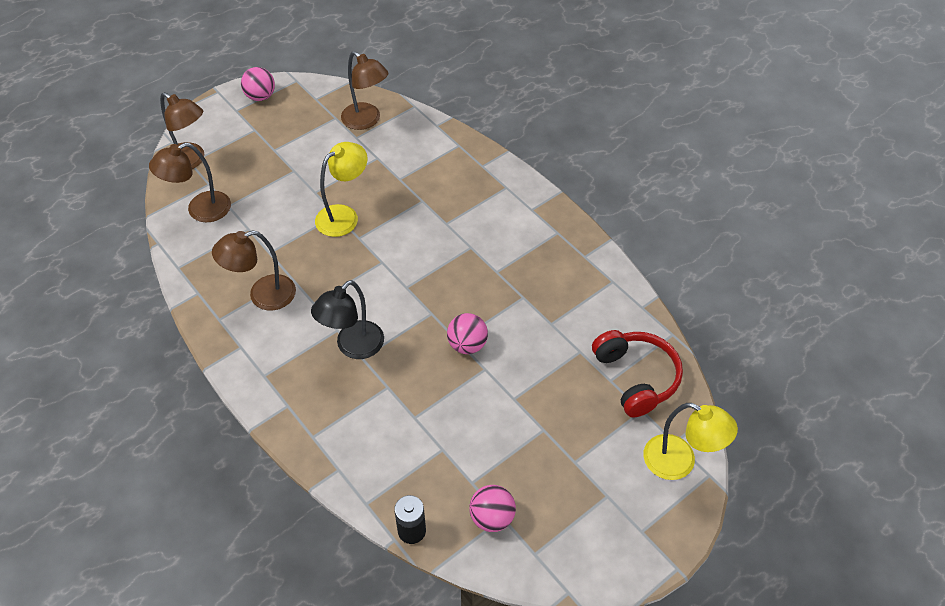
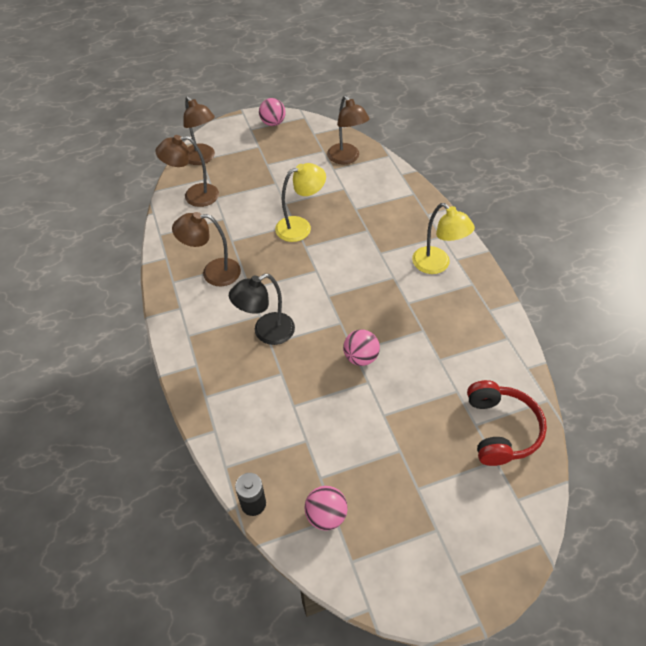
camera: 20 degrees right, 0 degrees up
yellow lamp [643,403,738,480] -> yellow lamp moved to [412,203,475,274]

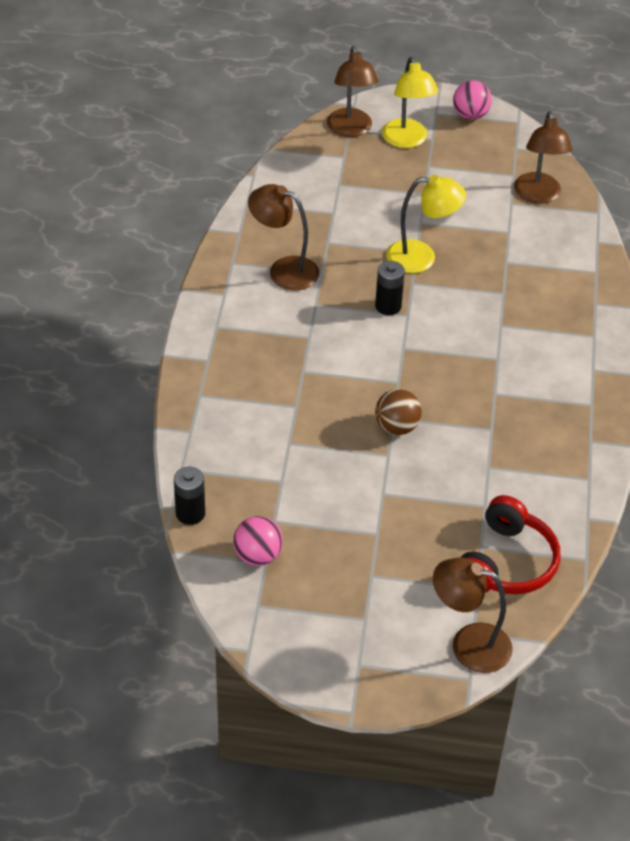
camera: 25 degrees right, 5 degrees down
brown lamp [155,135,219,207] -> brown lamp moved to [433,558,513,673]
black lamp [229,274,295,345] -> none
pink ball [343,329,380,366] -> brown ball [375,389,422,435]
yellow lamp [412,203,475,274] -> yellow lamp moved to [382,57,438,148]
none -> black battery [375,261,405,315]

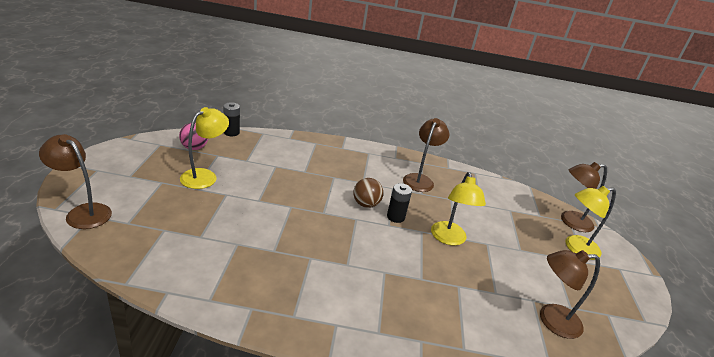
camera: 85 degrees right, 15 degrees down
brown ball [375,389,422,435] -> brown ball moved to [353,178,383,208]
brown lamp [433,558,513,673] -> brown lamp turned 75 degrees counterclockwise [39,134,112,229]
pink ball [453,81,492,120] -> none
red headphones [460,495,561,594] -> none
none -> yellow lamp [180,107,229,189]

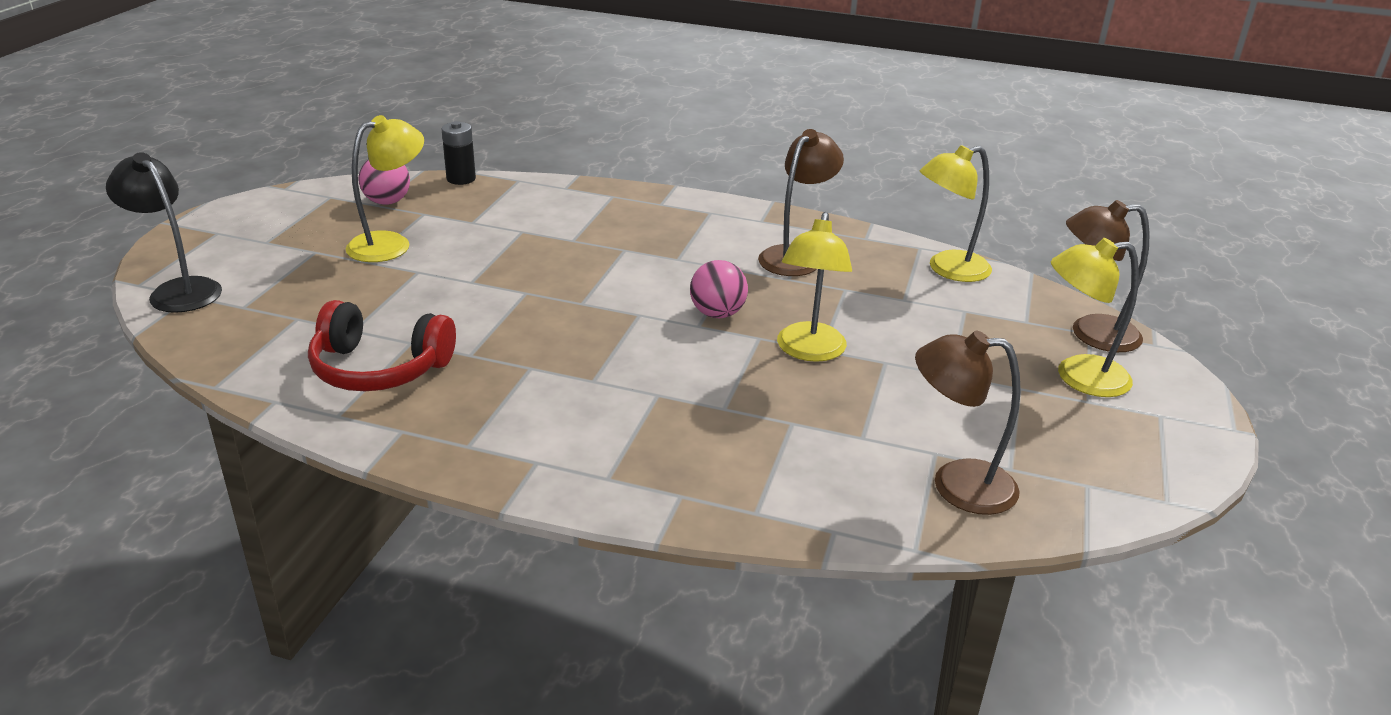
camera: 15 degrees right, 0 degrees up
brown lamp [39,134,112,229] -> black lamp [106,152,222,313]
brown ball [353,178,383,208] -> none
black battery [387,183,412,223] -> pink ball [690,260,748,318]
none -> red headphones [308,300,456,391]
none -> yellow lamp [920,145,992,282]

